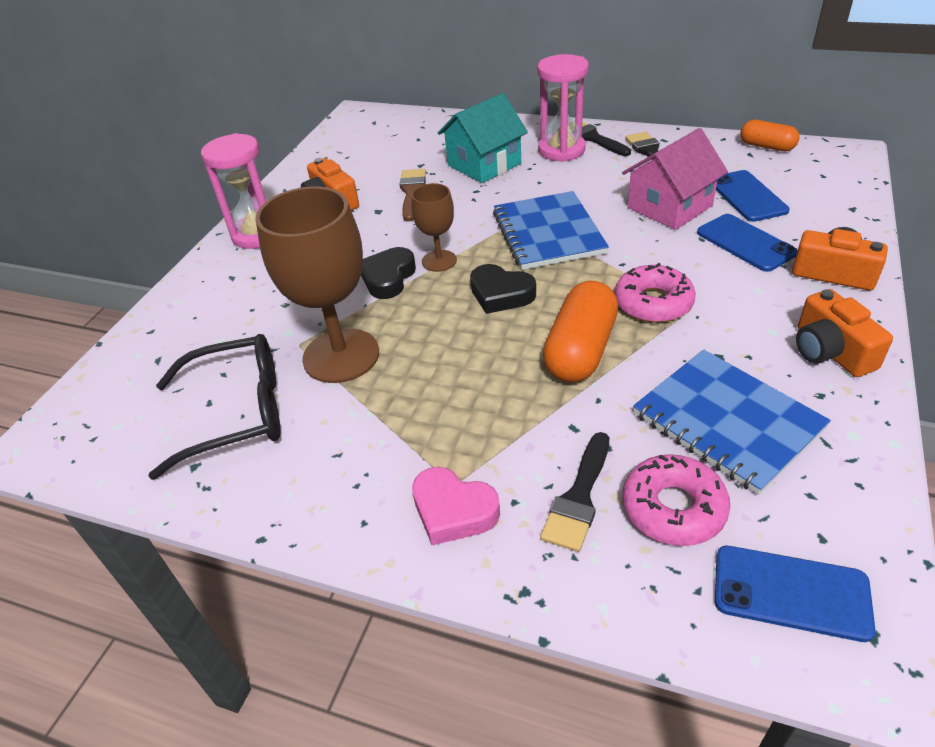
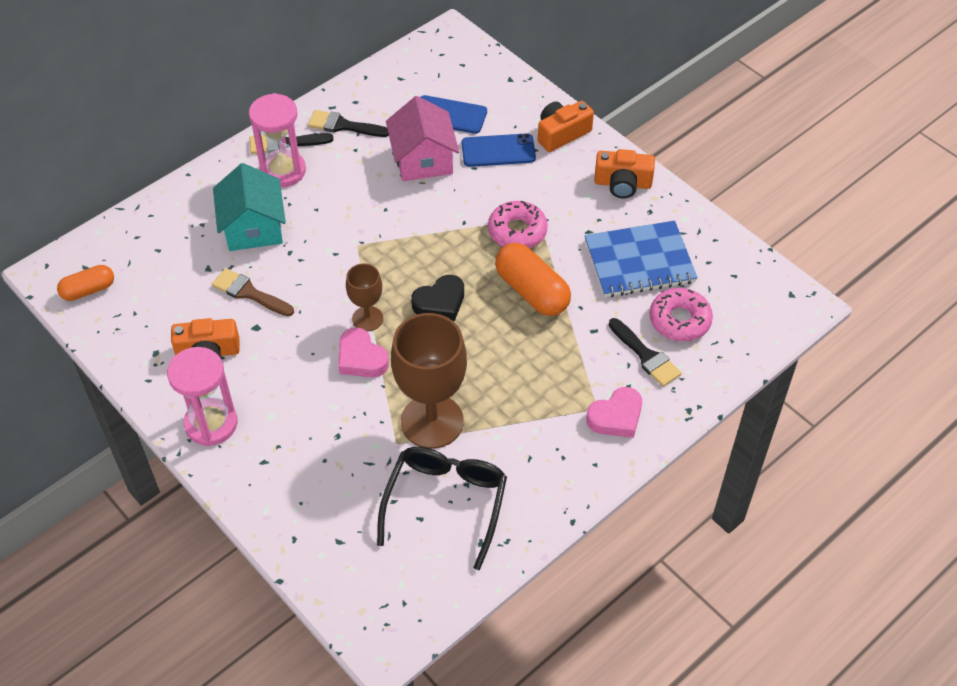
camera: 65 degrees left, 10 degrees up
black heart [361,247,416,299] -> pink heart [338,328,389,377]
blue notebook [493,191,609,270] -> none
blue phone [715,546,876,642] -> none
orange capsule [740,120,800,151] -> orange capsule moved to [57,265,114,301]

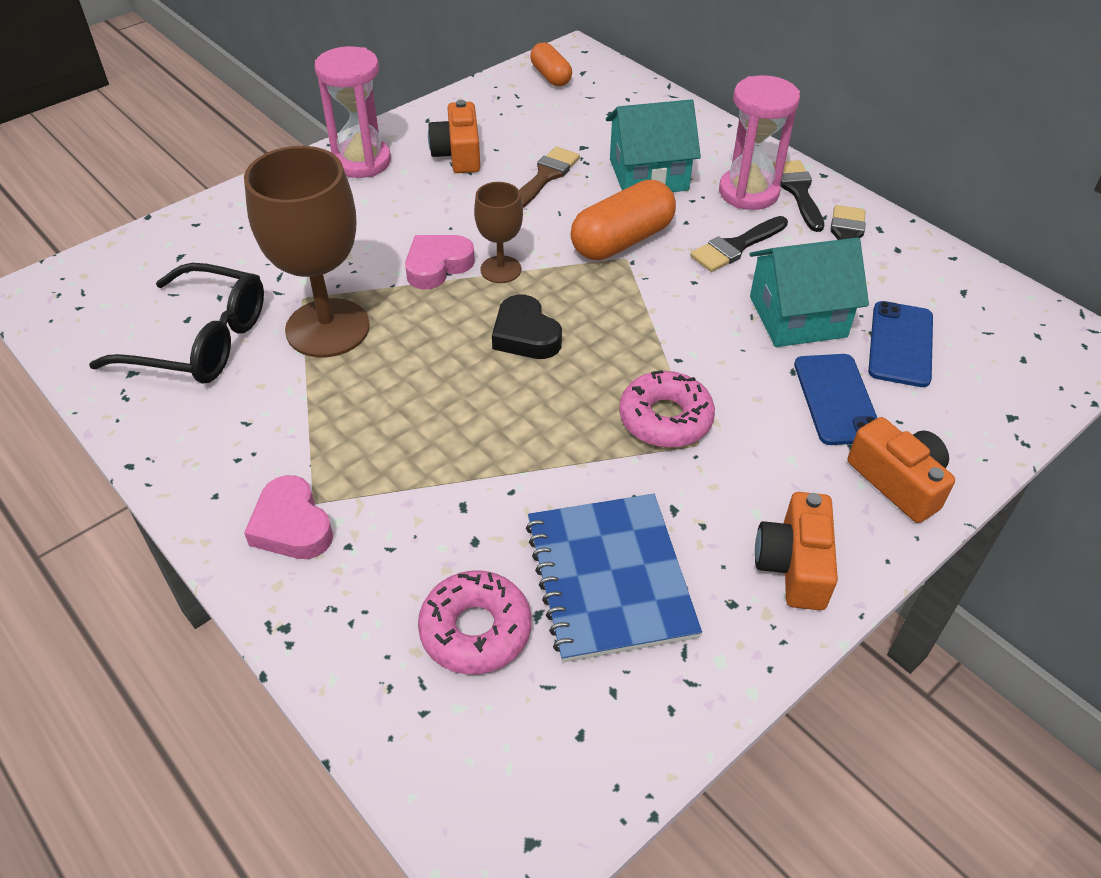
camera: 90 degrees right, 5 degrees down
pink house [386,96,459,181] -> turquoise house [749,237,869,347]
orange capsule [495,243,571,316] -> orange capsule moved to [571,180,676,260]
black brush [609,318,682,387] -> black brush moved to [690,216,788,272]

